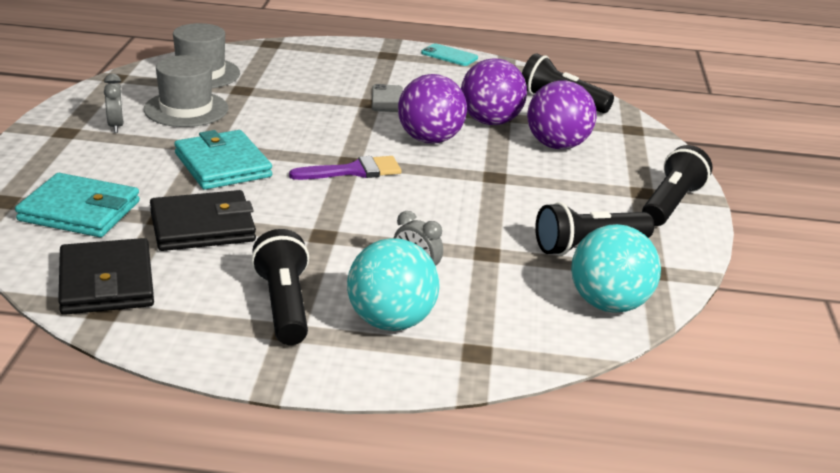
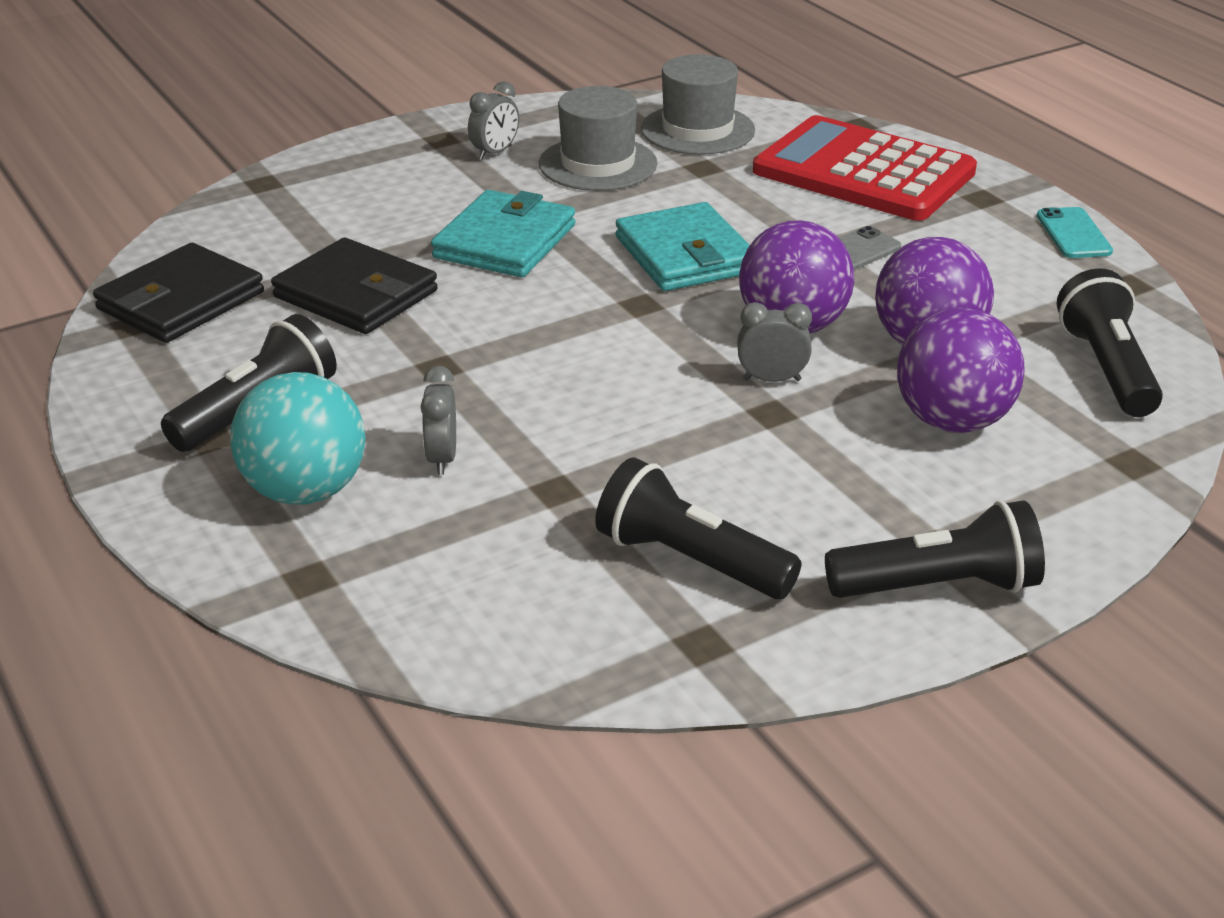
camera: 55 degrees right, 5 degrees up
turquoise wallet [15,173,140,237] -> turquoise wallet moved to [616,202,750,291]
purple brush [289,156,401,180] -> none
turquoise ball [571,224,661,313] -> none
none -> grey clock [737,302,812,382]
none -> red calculator [753,115,977,221]

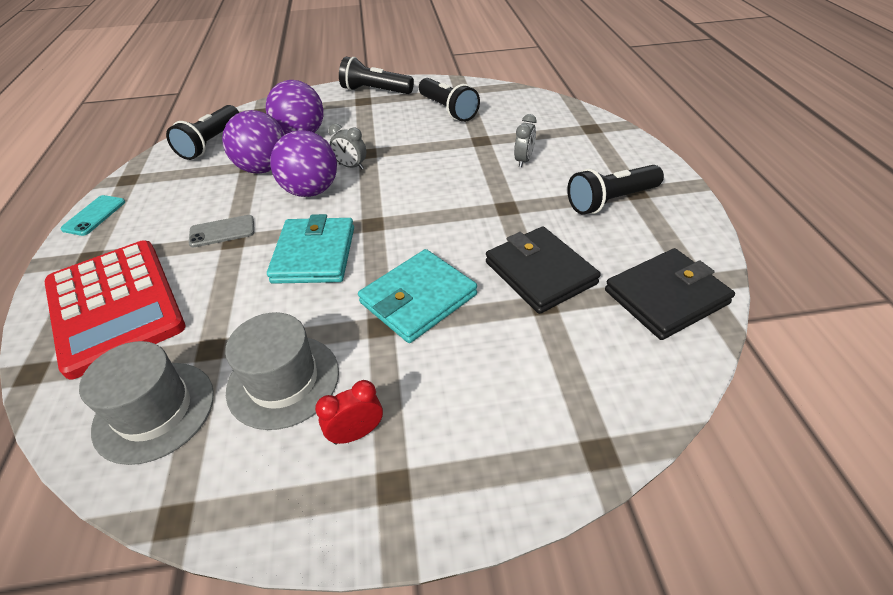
camera: 155 degrees left, 10 degrees up
turquoise ball [230,372,366,505] -> none
grey clock [468,81,519,160] -> red clock [315,380,383,444]

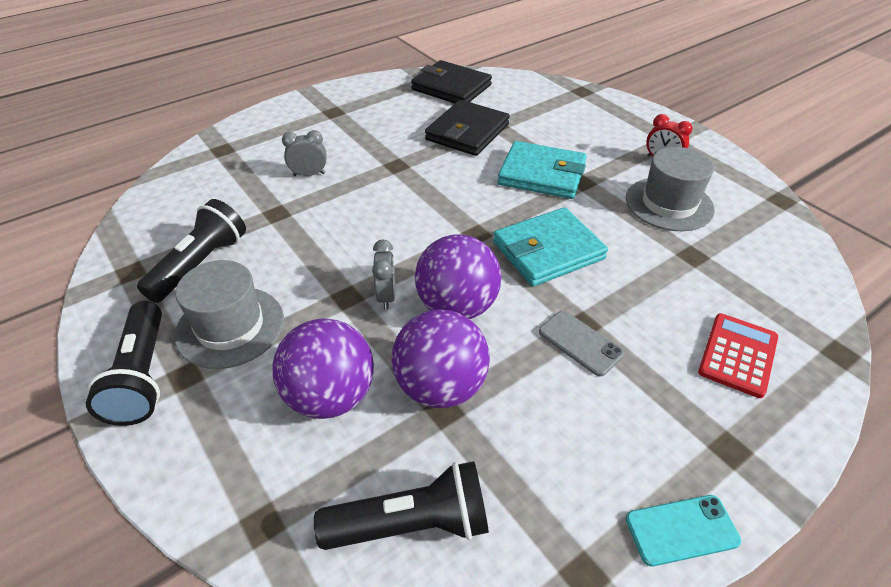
camera: 120 degrees left, 0 degrees up
red calculator [45,240,186,379] -> red calculator [698,313,778,398], size x0.50
grey hat [79,341,214,465] -> grey hat moved to [174,260,284,369]
black flashlight [567,165,664,215] -> none

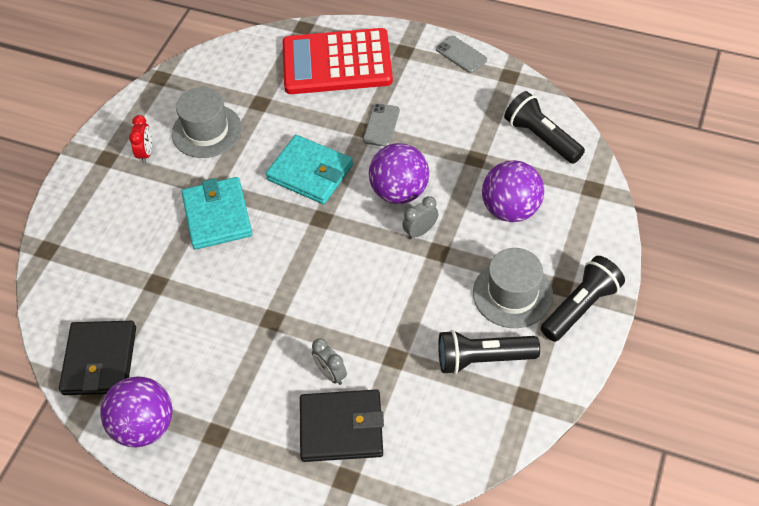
camera: 120 degrees left, 10 degrees up
purple ball [391,309,490,408] -> purple ball moved to [101,377,172,447]
black wallet [425,100,510,156] -> black wallet moved to [300,389,384,462]
turquoise phone [626,495,741,566] -> grey phone [436,36,487,73]
red calculator [698,313,778,398] -> red calculator [282,28,393,94], size x1.99

